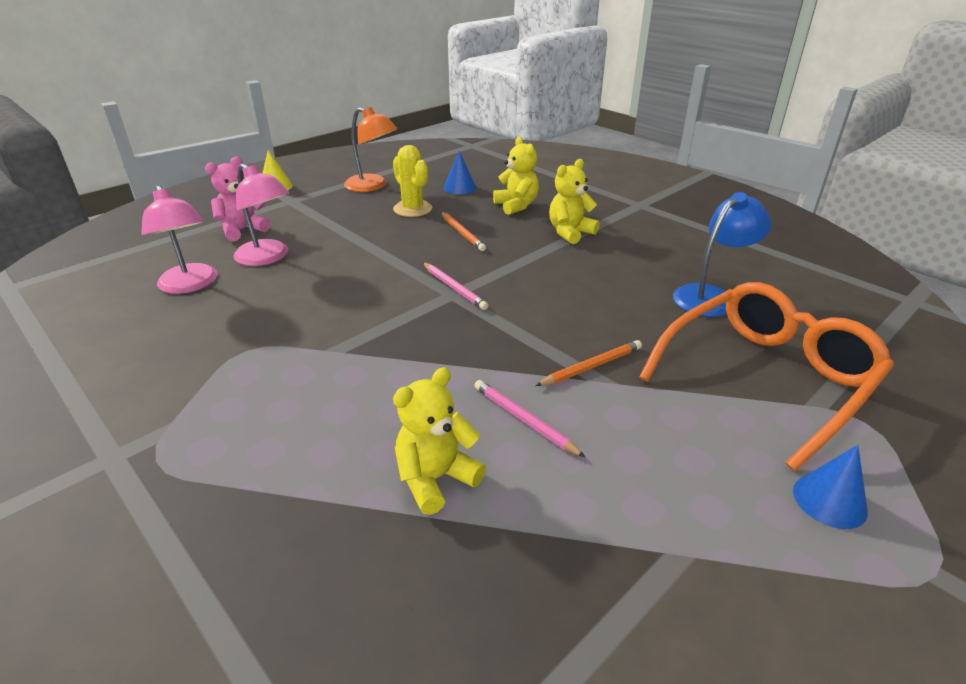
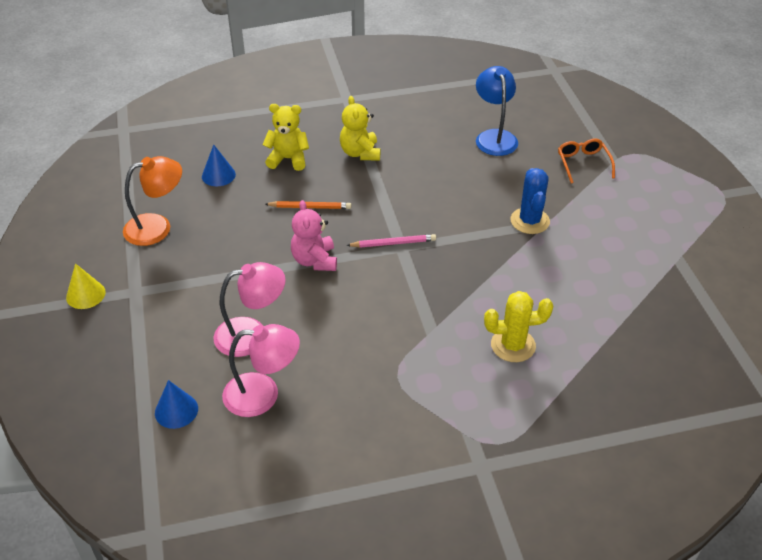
camera: 60 degrees left, 10 degrees up
pink teddy bear [205,157,270,242] -> pink teddy bear moved to [291,200,337,271]
yellow cactus [393,145,432,217] -> yellow cactus moved to [484,291,553,362]
yellow teddy bear [393,367,486,515] -> none
pink pencil [474,380,586,458] -> none
orange pencil [535,340,642,386] -> blue cactus [511,168,550,234]
orange glasses [639,282,894,471] -> orange glasses [558,139,615,183], size x0.46
blue cone [793,445,868,529] -> blue cone moved to [155,380,198,429]

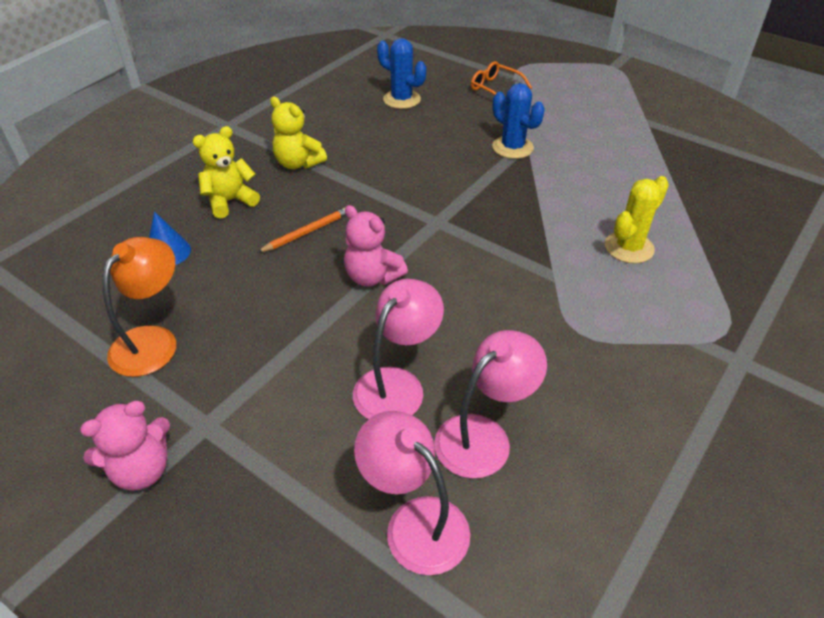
camera: 40 degrees left, 0 degrees up
yellow cone [66,263,106,309] -> pink teddy bear [80,401,170,491]
blue cone [155,380,198,429] -> pink lamp [354,411,470,575]
pink pencil [346,234,436,248] -> none
blue lamp [476,66,518,156] -> blue cactus [377,38,426,109]

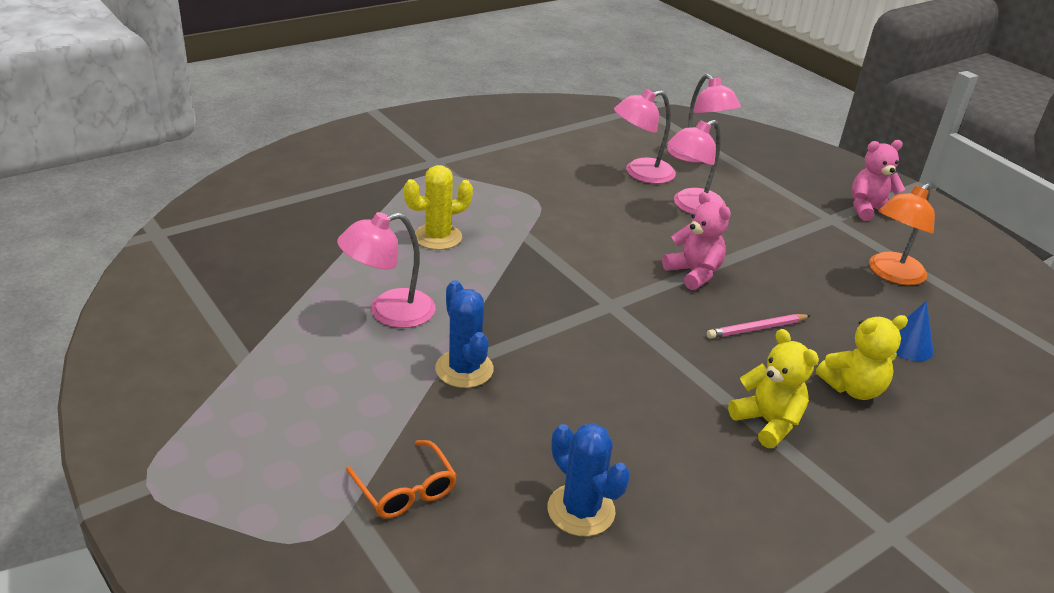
camera: 165 degrees left, 10 degrees down
orange pencil [257,207,346,253] -> pink pencil [707,314,811,339]
none -> pink lamp [337,212,435,328]

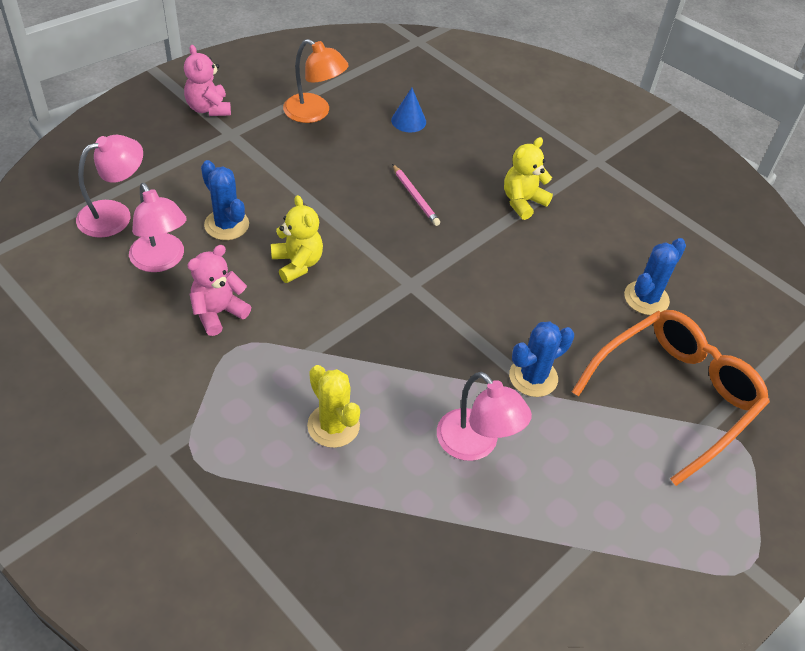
camera: 100 degrees left, 15 degrees up
orange glasses [346,440,457,519] -> orange glasses [572,310,770,486], size x2.19
pink teddy bear [662,192,731,290] -> pink teddy bear moved to [187,245,251,336]
pink lamp [667,120,726,214] -> blue cactus [201,160,249,240]
yellow teddy bear [816,315,908,400] -> yellow teddy bear moved to [271,195,323,283]

